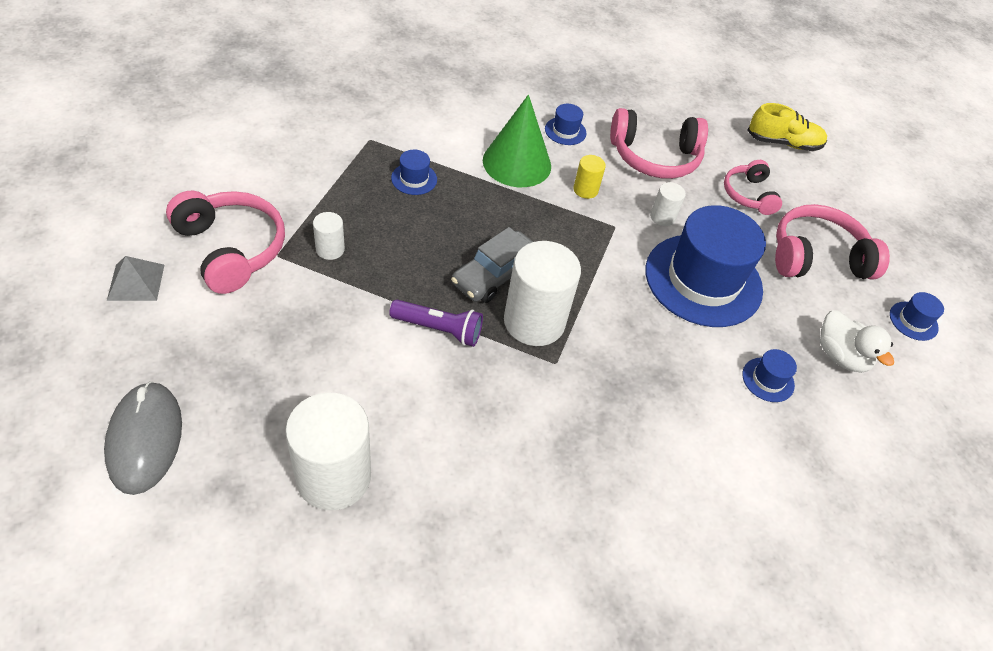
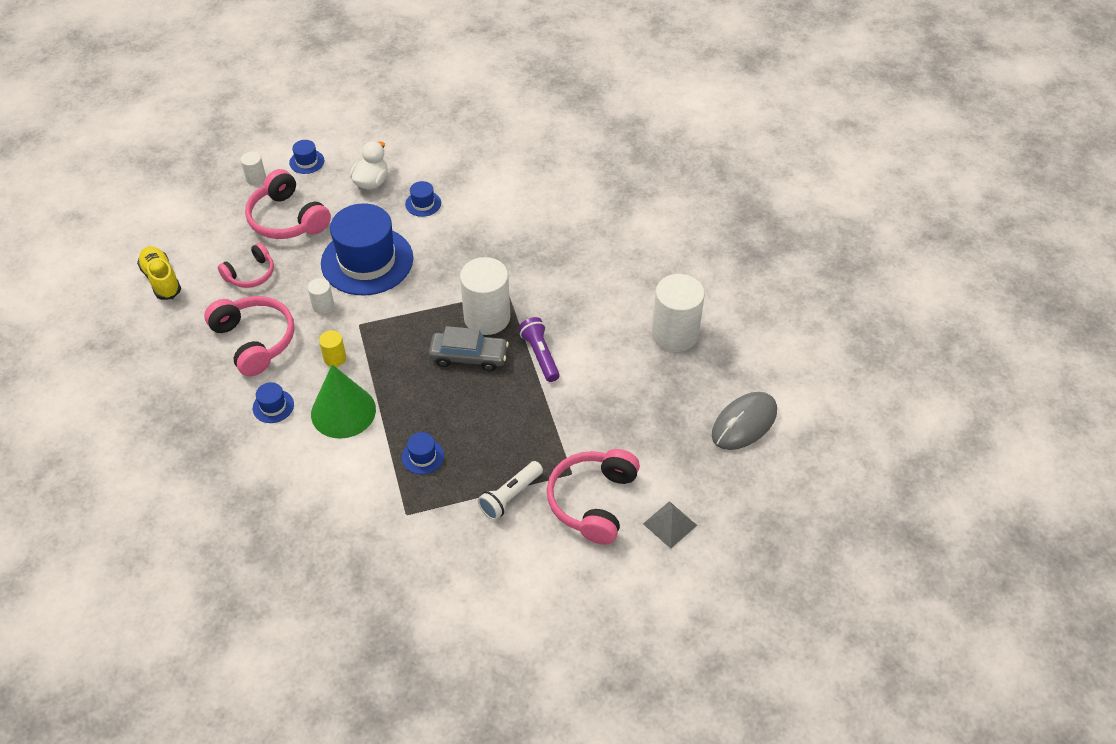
camera: 120 degrees left, 0 degrees up
white cylinder [313,212,345,260] -> white cylinder moved to [241,152,266,186]
none -> white flashlight [477,461,543,520]

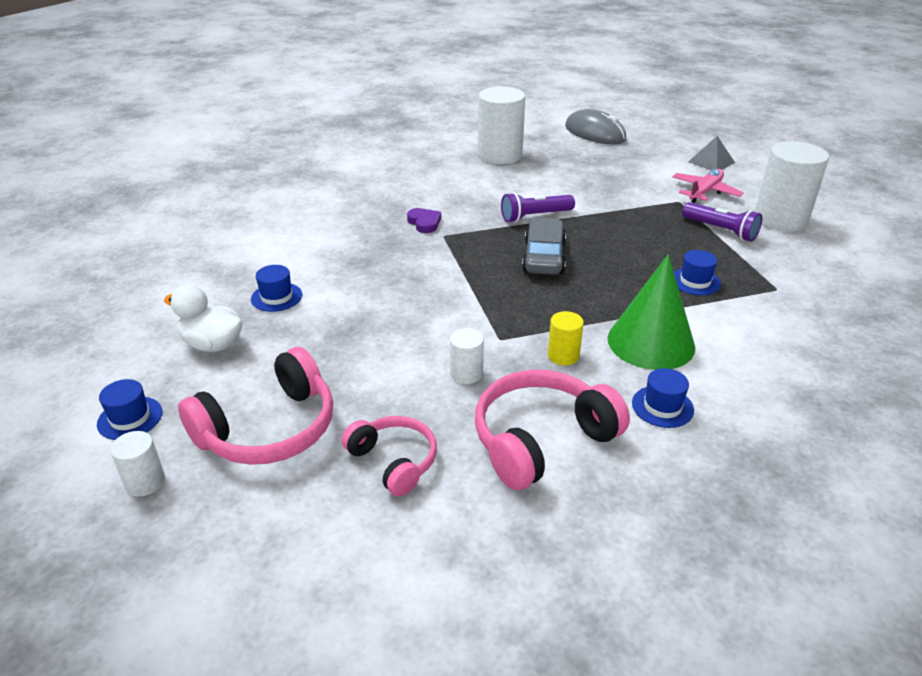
camera: 90 degrees left, 15 degrees down
yellow shoe [137,246,181,300] -> none
blue hat [321,203,413,295] -> none
white cylinder [460,257,510,335] -> white cylinder moved to [755,141,829,232]
white flashlight [477,461,543,520] -> purple flashlight [682,202,762,242]
pink headphones [547,449,640,545] -> pink plane [672,169,744,203]
none -> purple heart [407,208,441,233]

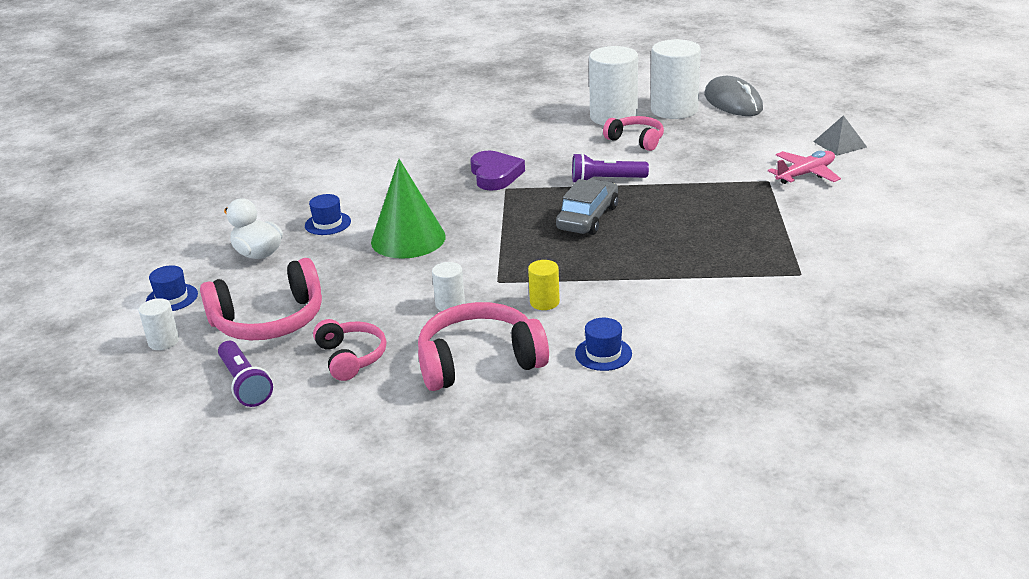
camera: 20 degrees right, 5 degrees down
purple heart [407,208,441,233] -> purple heart [471,151,525,191], size x1.62
green cone [608,254,695,370] -> green cone moved to [371,159,446,259]
blue hat [674,250,721,295] -> none
purple flashlight [682,202,762,242] -> purple flashlight moved to [218,341,273,407]
white cylinder [755,141,829,232] -> white cylinder moved to [651,39,701,119]
none -> pink headphones [603,116,664,151]

